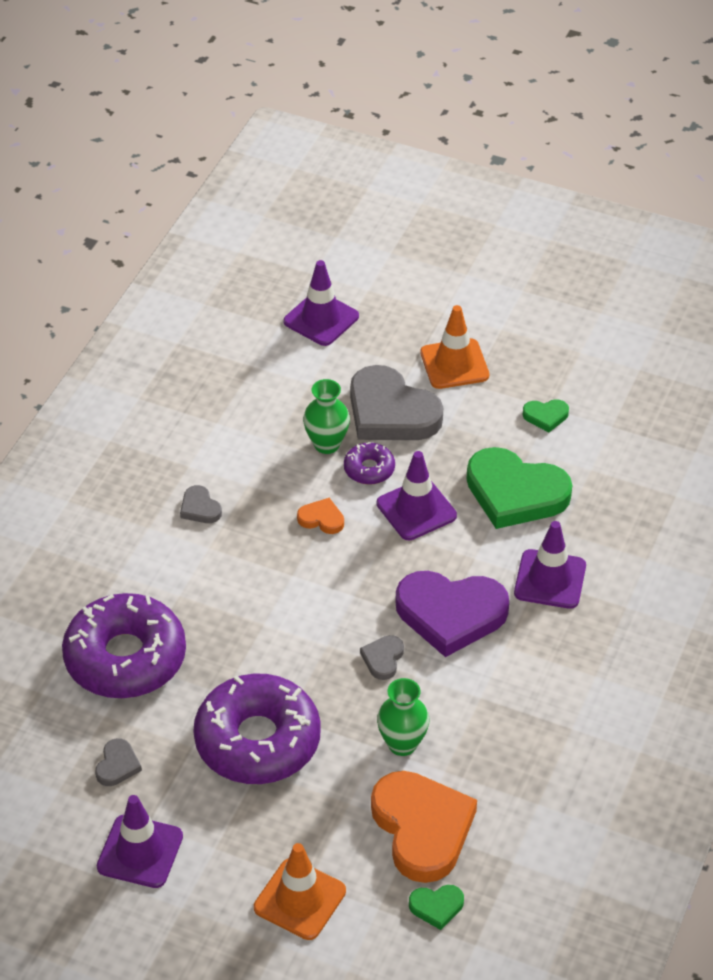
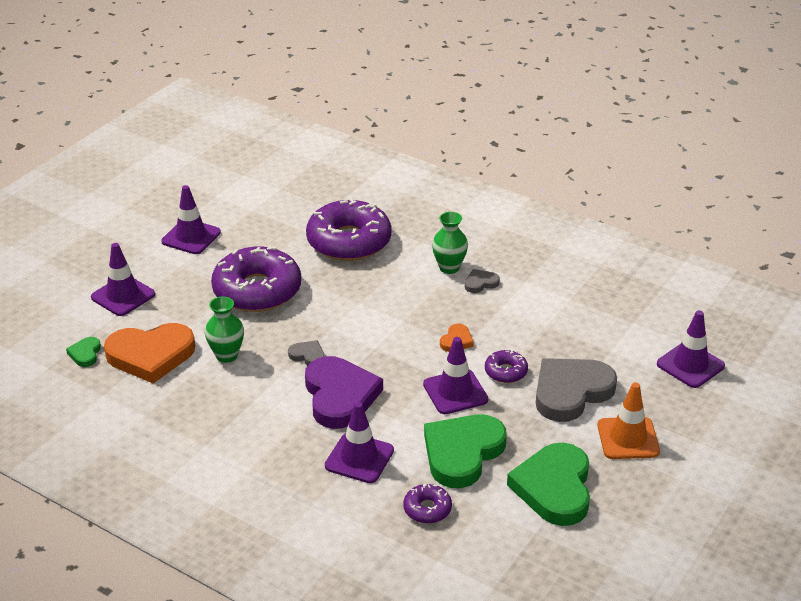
camera: 100 degrees right, 10 degrees down
grey heart [95,738,142,786] -> none
orange traffic cone [254,843,346,940] -> purple traffic cone [91,243,155,316]
green vase [303,379,350,454] -> green vase moved to [432,212,468,274]
purple heart [396,571,509,657] -> purple heart turned 150 degrees clockwise [305,356,383,429]
green heart [523,399,569,432] -> green heart [507,443,590,526], size x2.26
none -> purple donut [403,483,452,524]

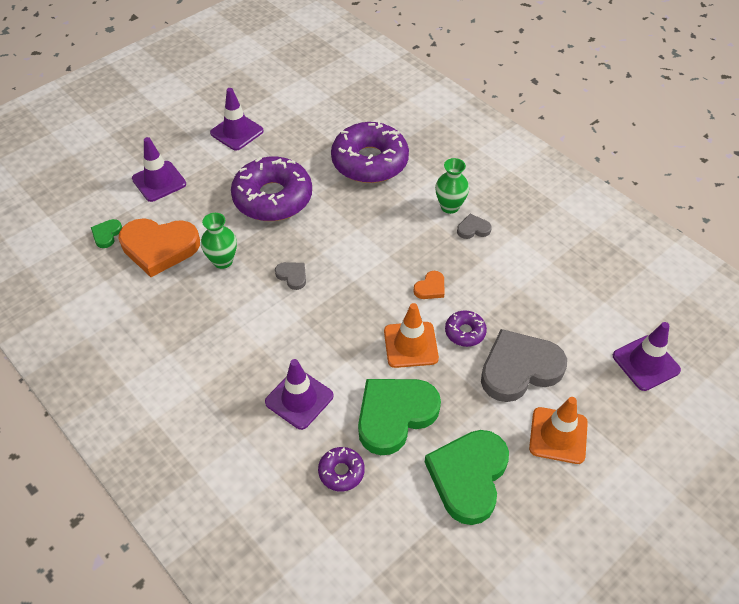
camera: 15 degrees right, 15 degrees up
purple heart [305,356,383,429] -> none
purple traffic cone [423,337,488,414] -> orange traffic cone [384,303,439,368]

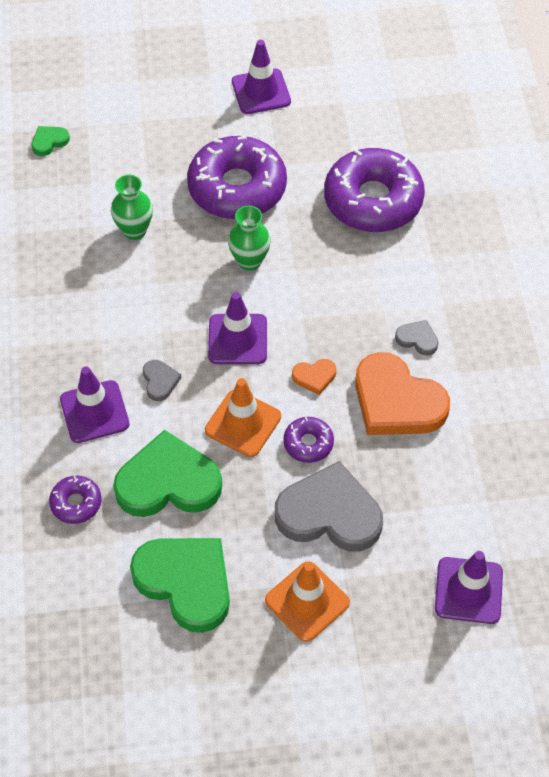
camera: 35 degrees right, 5 degrees up
orange heart [119,218,200,277] -> orange heart moved to [355,352,450,435]
purple traffic cone [132,137,186,202] -> purple traffic cone moved to [208,292,267,364]
grey heart [275,262,306,290] -> grey heart moved to [143,360,181,401]
green heart [425,430,509,525] -> green heart turned 75 degrees clockwise [130,538,230,633]
green vase [435,158,469,214] -> green vase moved to [228,206,271,271]

